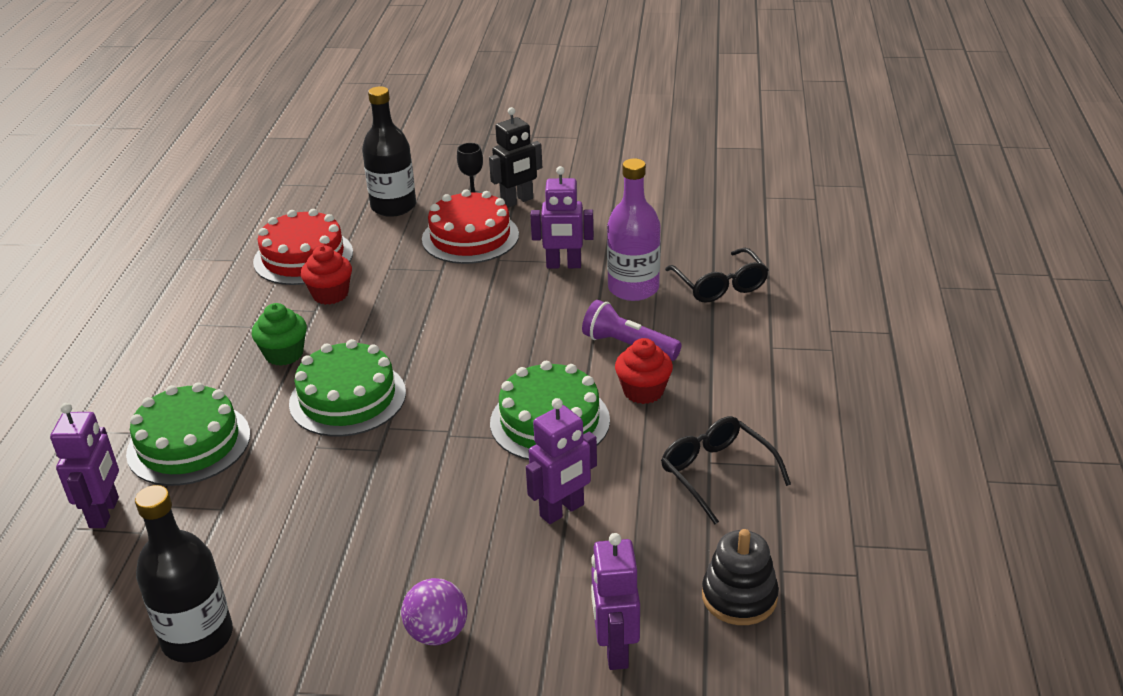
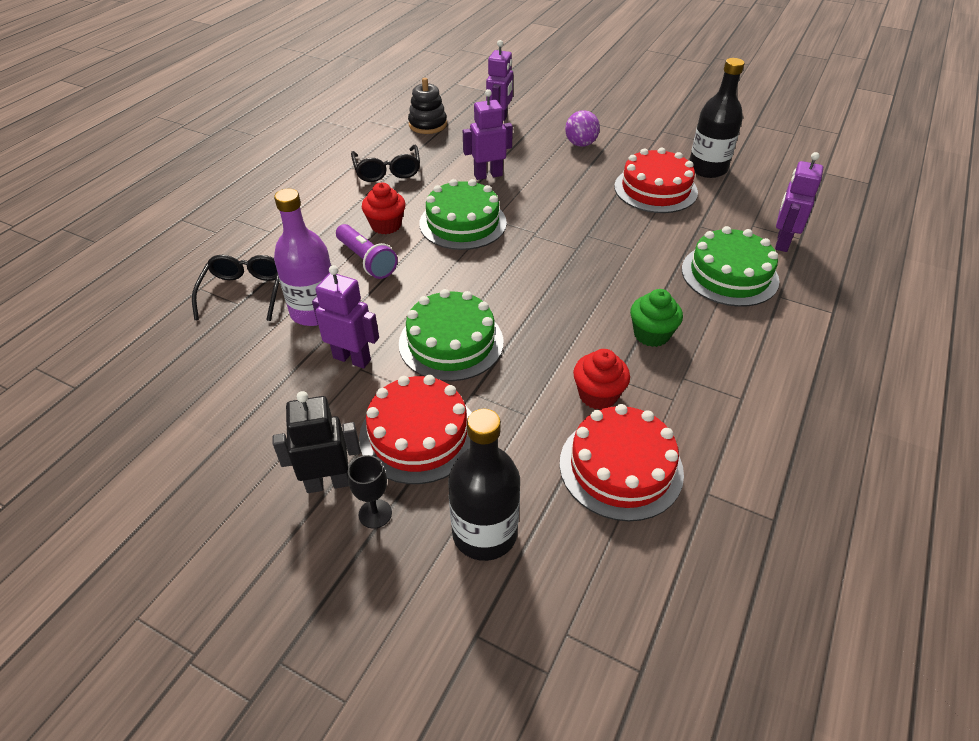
camera: 160 degrees left, 10 degrees up
green cake [289,339,406,437] -> green cake moved to [399,289,504,381]
none -> red cake [614,148,698,213]

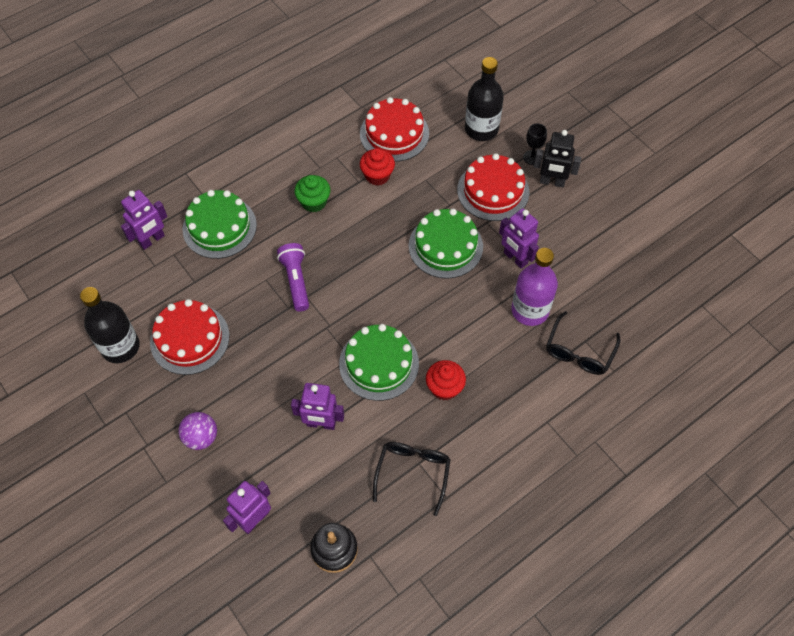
camera: 155 degrees left, 15 degrees up
purple flashlight [336,224,398,279] -> purple flashlight moved to [277,243,309,311]

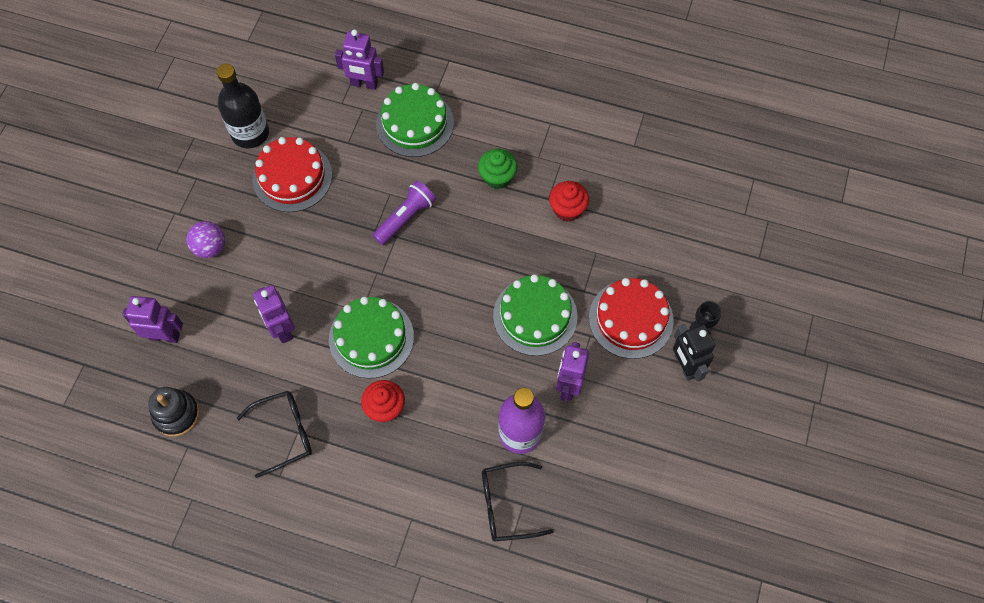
camera: 55 degrees right, 5 degrees up
red cake [360,97,429,162] -> none
black bottle [465,57,504,141] -> none

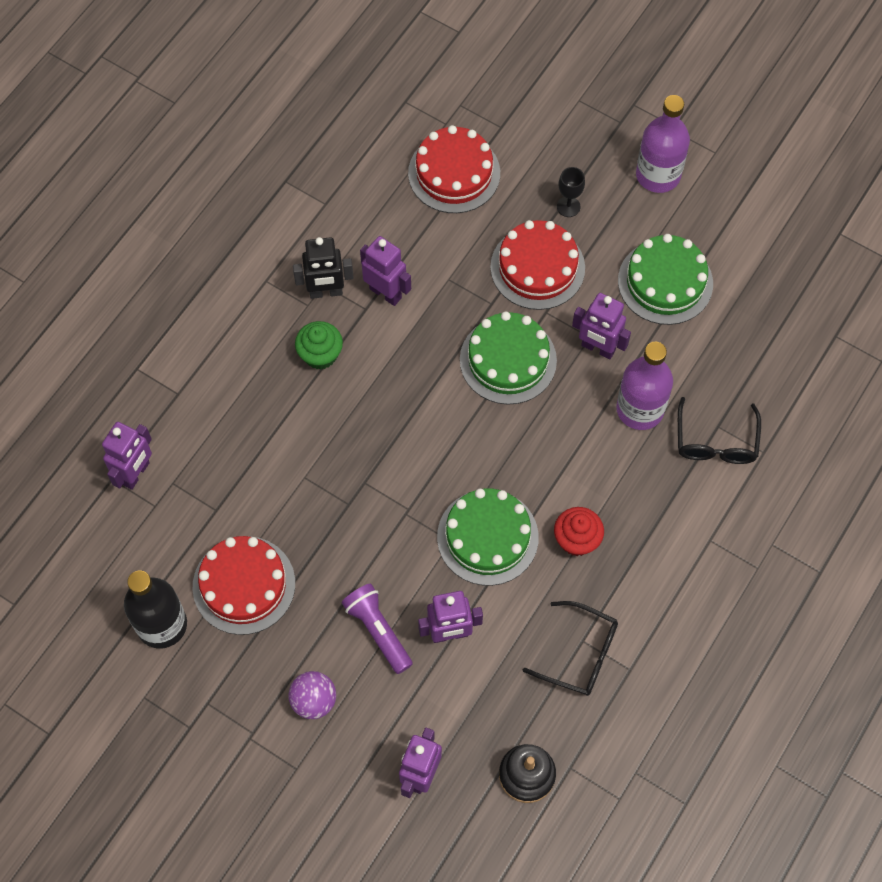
camera: 75 degrees left, 0 degrees up
black glasses [237,391,312,478] -> black glasses turned 120 degrees clockwise [523,601,618,696]
purple flashlight [373,181,436,245] -> purple flashlight moved to [342,584,413,674]
green cake [376,83,454,157] -> green cake moved to [618,234,713,325]
red cupcake [549,181,589,222] -> purple robot [360,236,411,306]
black robot [673,324,715,382] -> black robot moved to [293,237,354,299]
none -> red cake [408,125,500,213]
none -> purple bottle [636,95,690,193]

